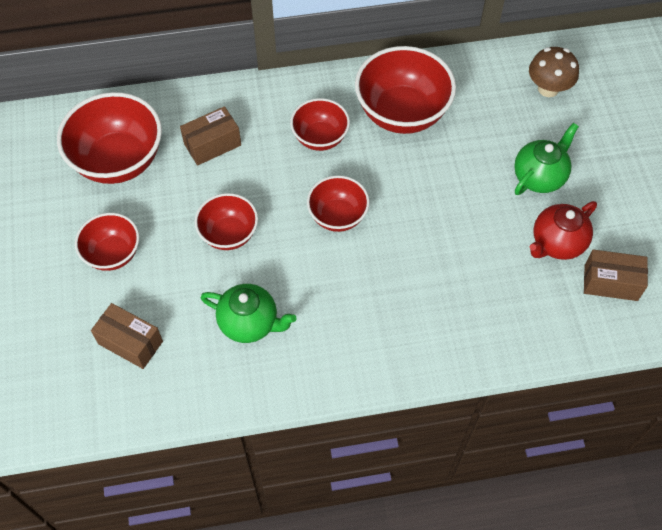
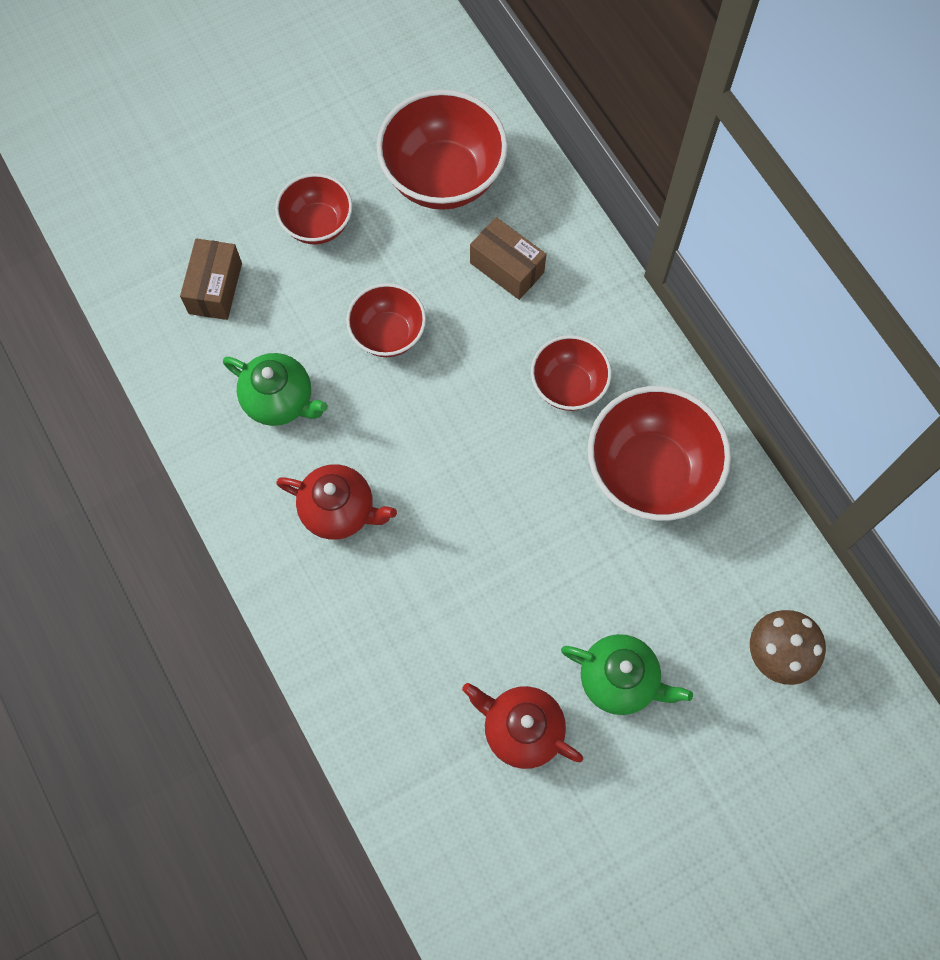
camera: 70 degrees right, 10 degrees up
green teapot [200,284,296,343] -> green teapot turned 60 degrees counterclockwise [223,353,328,426]
red bowl [307,175,369,232] -> none
brown box [584,250,648,301] -> none
none -> red teapot [276,464,397,540]

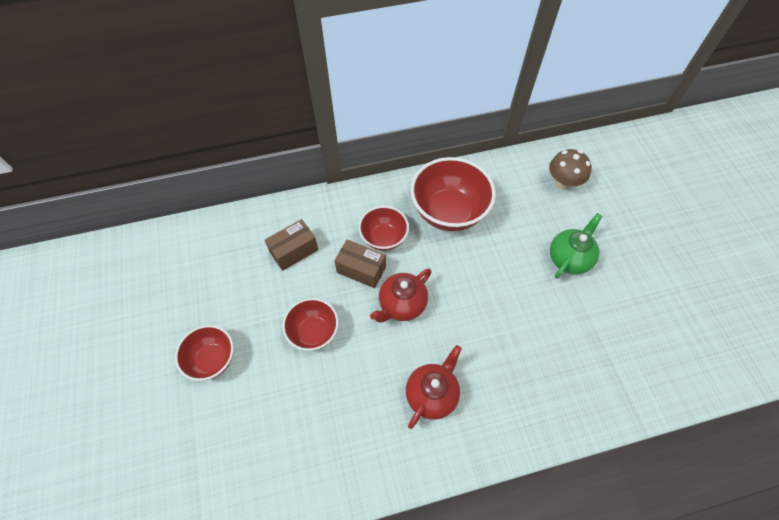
camera: 75 degrees left, 10 degrees down
brown box [180,238,242,320] -> brown box moved to [334,240,386,288]
green teapot [223,353,328,426] -> none
red bowl [376,90,508,210] -> none
red teapot [462,683,583,769] -> red teapot moved to [370,269,431,323]

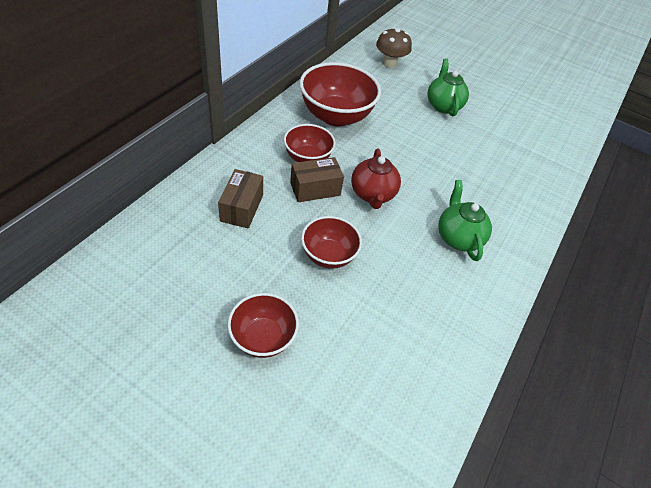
camera: 50 degrees left, 10 degrees down
red teapot [406,345,462,429] -> green teapot [438,180,492,261]

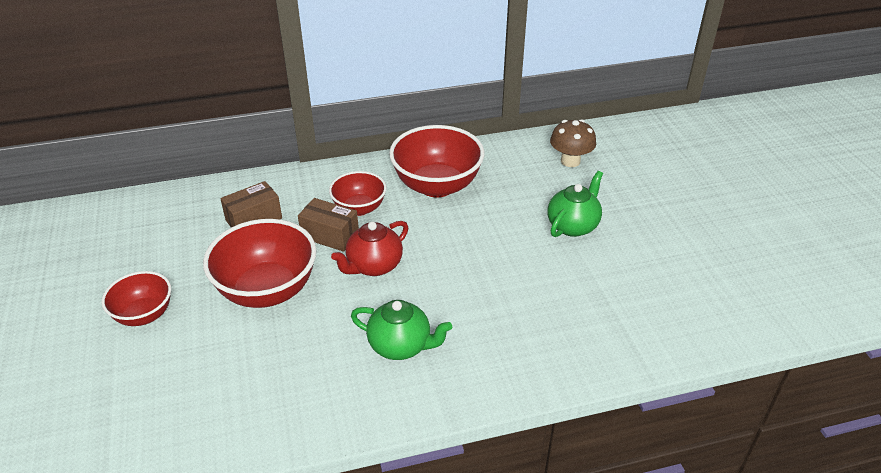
camera: 50 degrees right, 10 degrees down
red bowl [301,216,362,269] -> red bowl [203,219,316,308], size x1.69
green teapot [438,180,492,261] -> green teapot turned 75 degrees clockwise [351,300,452,360]

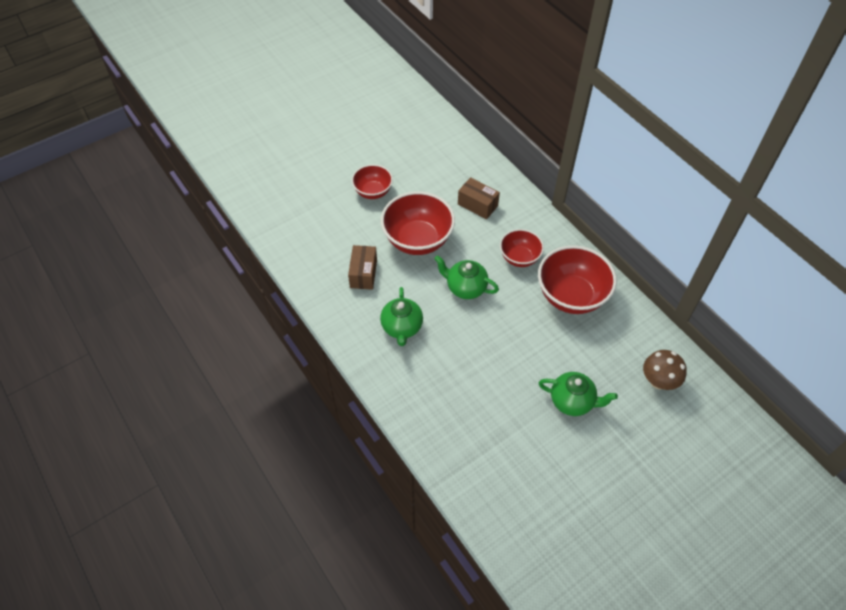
camera: 70 degrees right, 15 degrees up
brown box [298,198,359,252] -> brown box moved to [348,245,377,290]
red teapot [331,221,408,276] -> green teapot [434,256,499,299]

